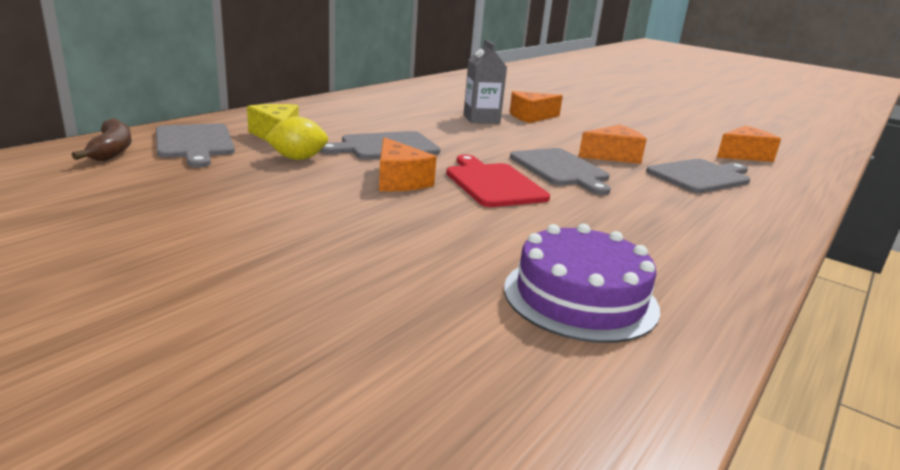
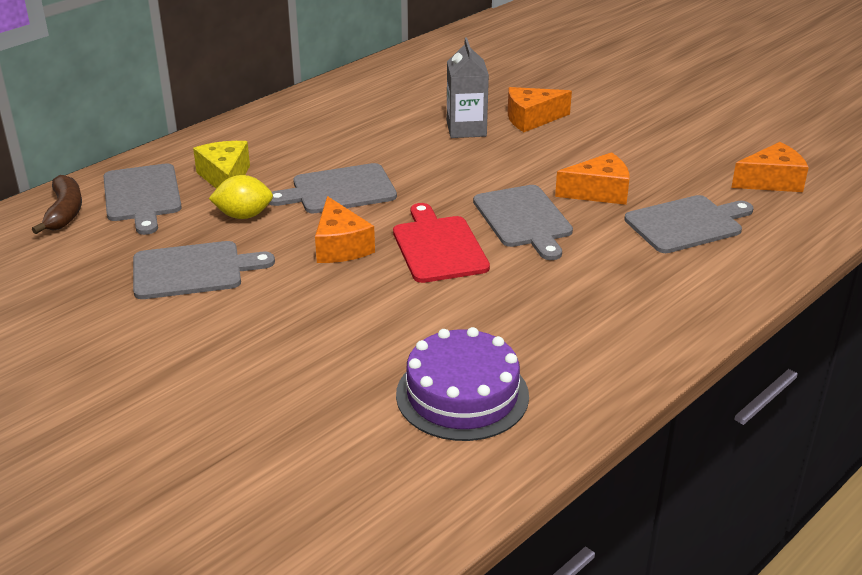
camera: 10 degrees right, 10 degrees up
none -> grey cutting board [133,241,275,299]

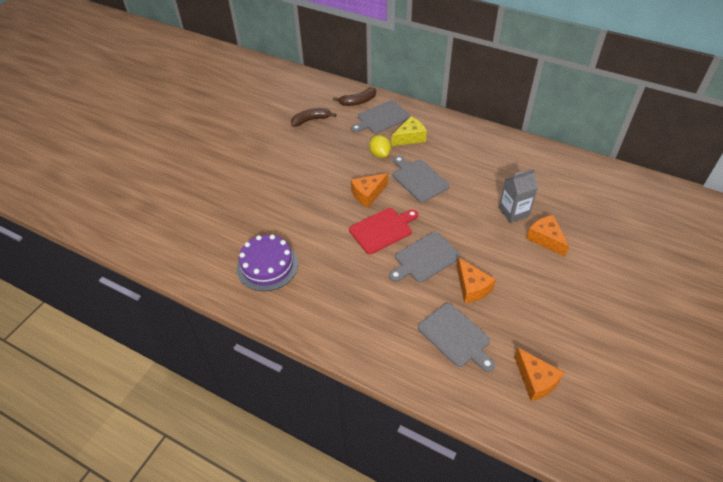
camera: 75 degrees right, 15 degrees up
grey cutting board [133,241,275,299] -> none
none -> brown banana [291,108,337,127]

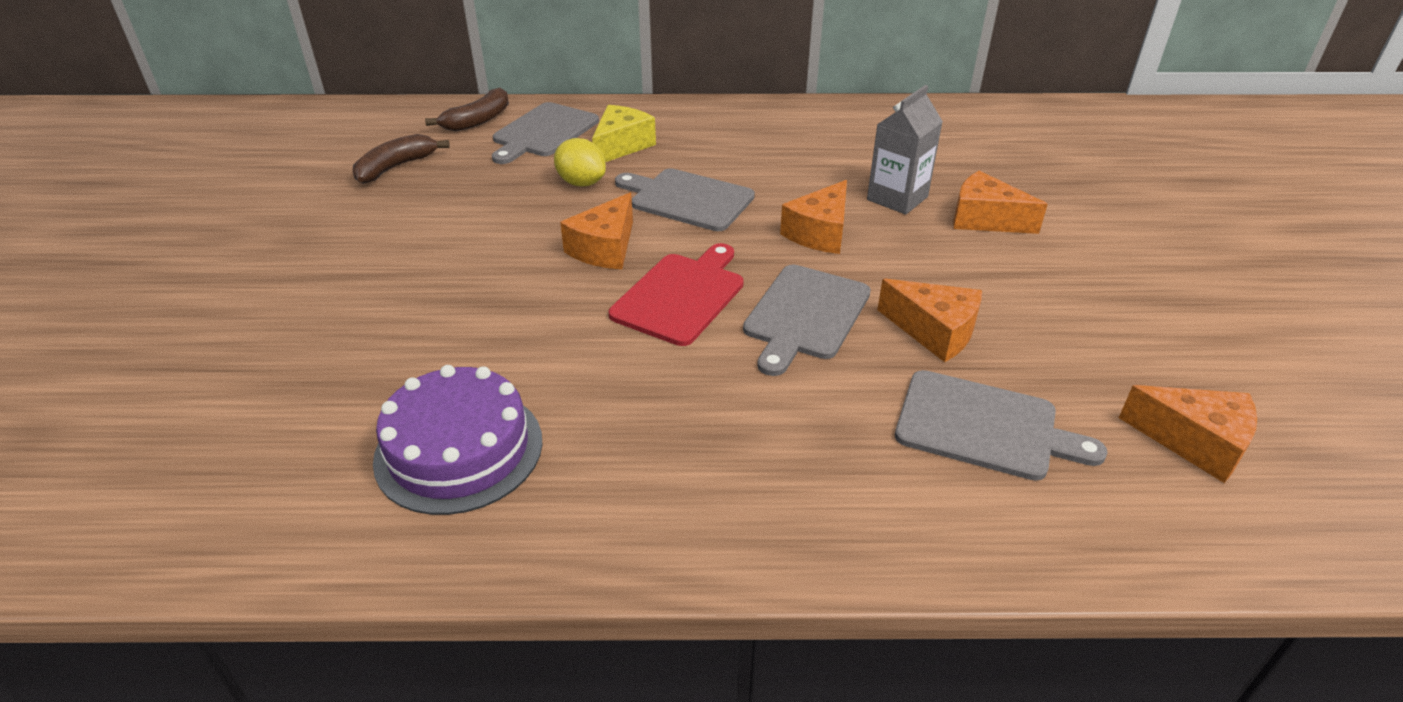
camera: 30 degrees left, 10 degrees down
none -> orange cheese [780,180,847,254]

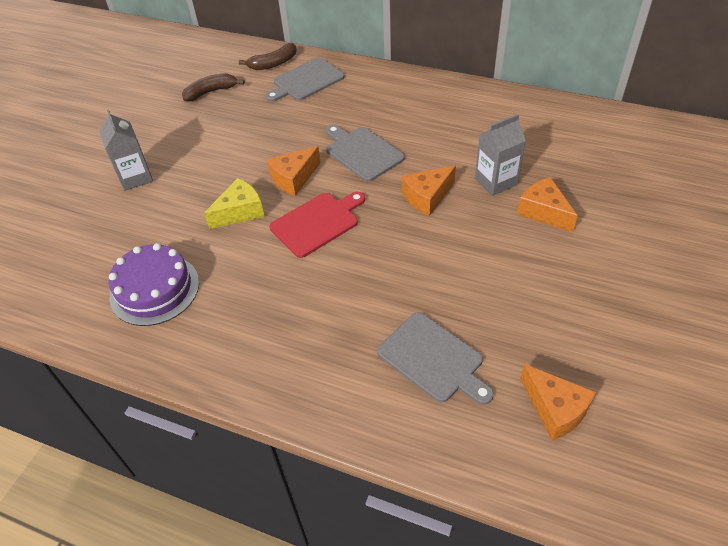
camera: 25 degrees right, 10 degrees up
yellow lemon [554,138,606,186] -> none
yellow cheese [592,105,656,162] -> yellow cheese moved to [204,178,265,229]
grey cutting board [743,264,871,376] -> none
orange cheese [877,279,982,362] -> none
none -> grey carton [99,109,153,191]

